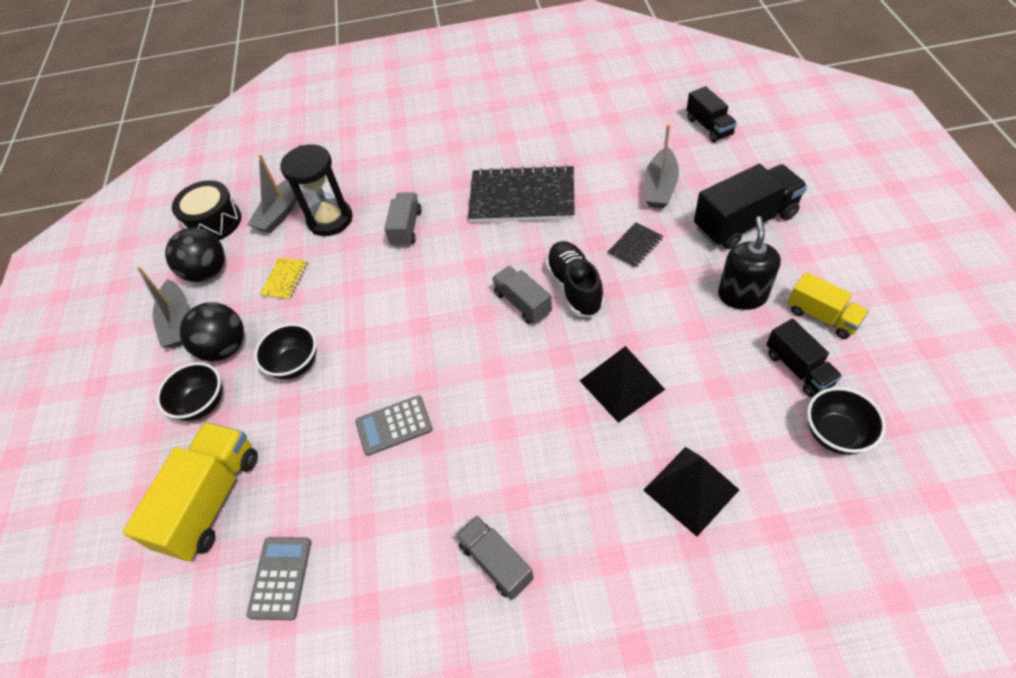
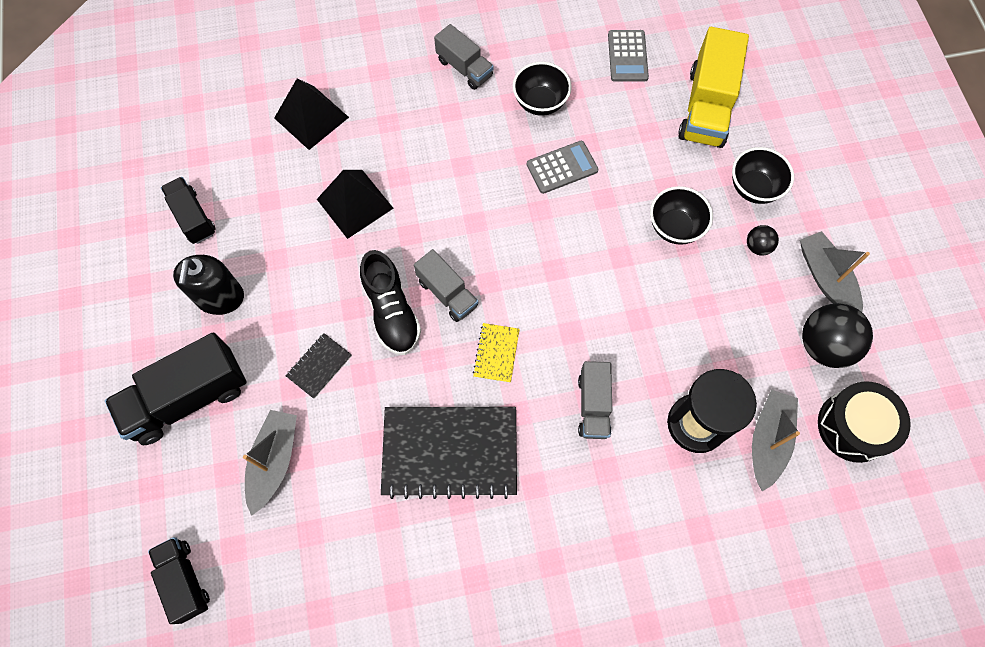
camera: 170 degrees right, 15 degrees up
black ball [180,302,244,362] -> black ball [747,225,779,255], size x0.50
yellow notebook [260,258,308,300] -> yellow notebook moved to [473,323,520,383]
yellow truck [788,272,869,339] -> none
black bowl [807,387,886,455] -> black bowl moved to [513,62,572,116]

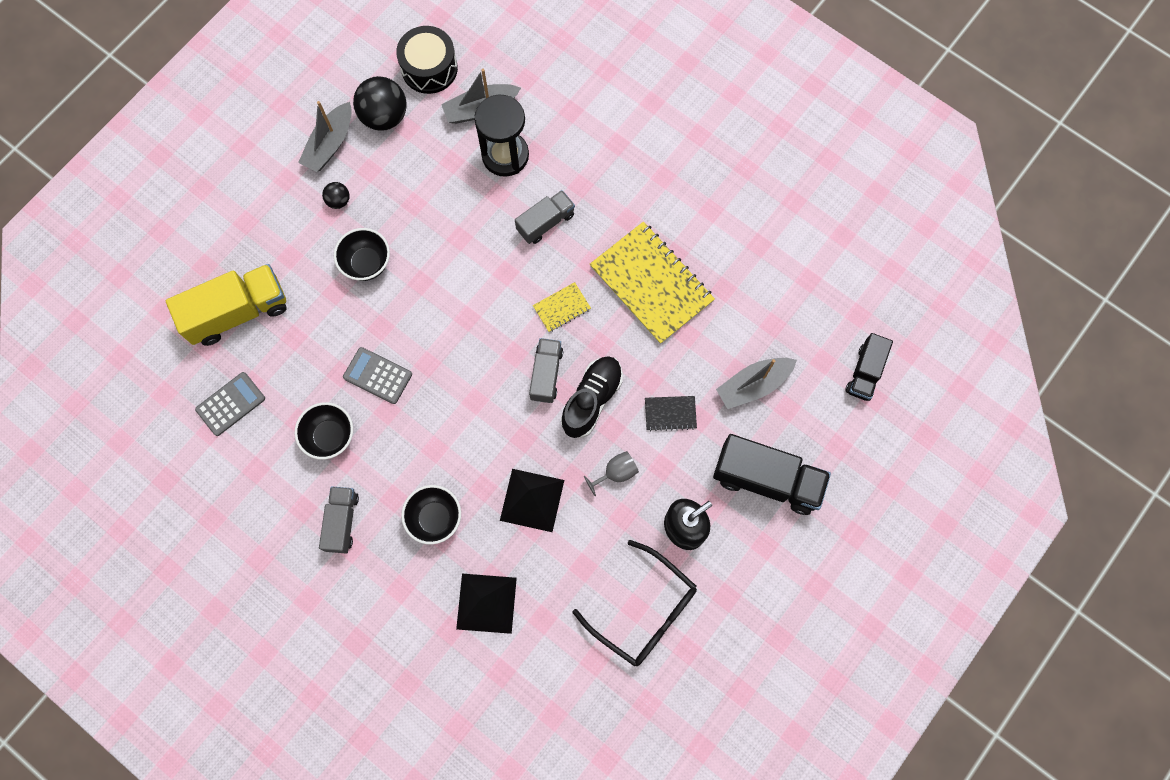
camera: 130 degrees left, 5 degrees up
black truck [161,177,215,244] -> black glasses [573,540,697,667]
black notebook [381,407,517,499] -> yellow notebook [590,222,715,344]
black bowl [732,147,794,204] -> black bowl moved to [401,485,461,545]
none -> grey goblet [584,451,639,496]

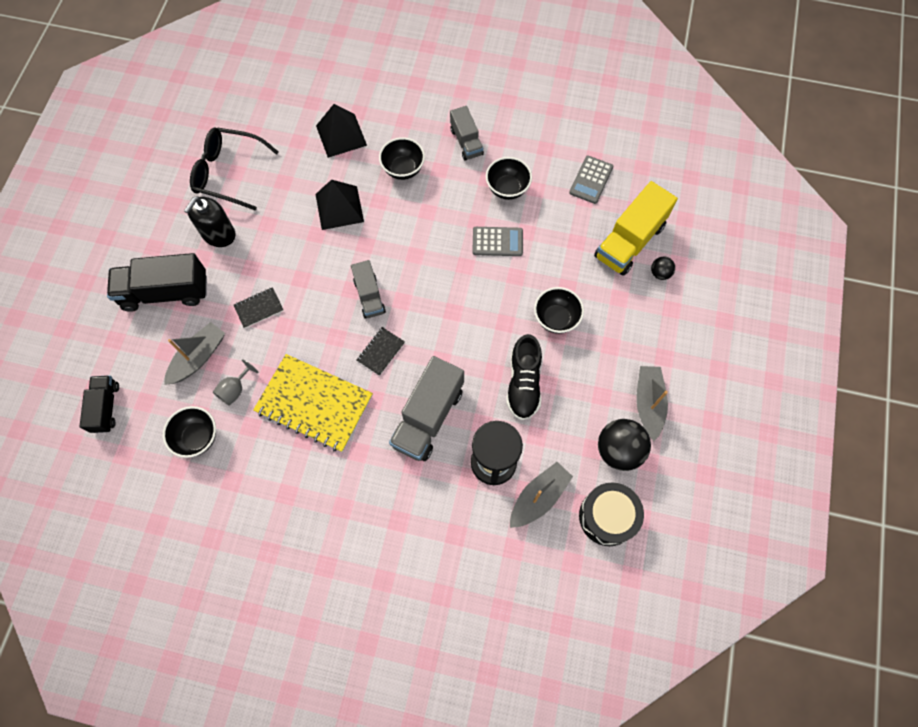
camera: 155 degrees right, 5 degrees down
black ball [322,182,350,209] -> black ball moved to [651,257,675,280]
grey truck [515,190,575,244] -> grey truck [389,356,464,461], size x1.69
yellow notebook [533,282,591,332] -> black notebook [357,327,405,376]
black shoe [561,356,623,438] -> black shoe moved to [506,334,542,420]
grey goblet [584,451,639,496] -> grey goblet moved to [213,359,258,406]
none -> black bowl [163,406,216,458]

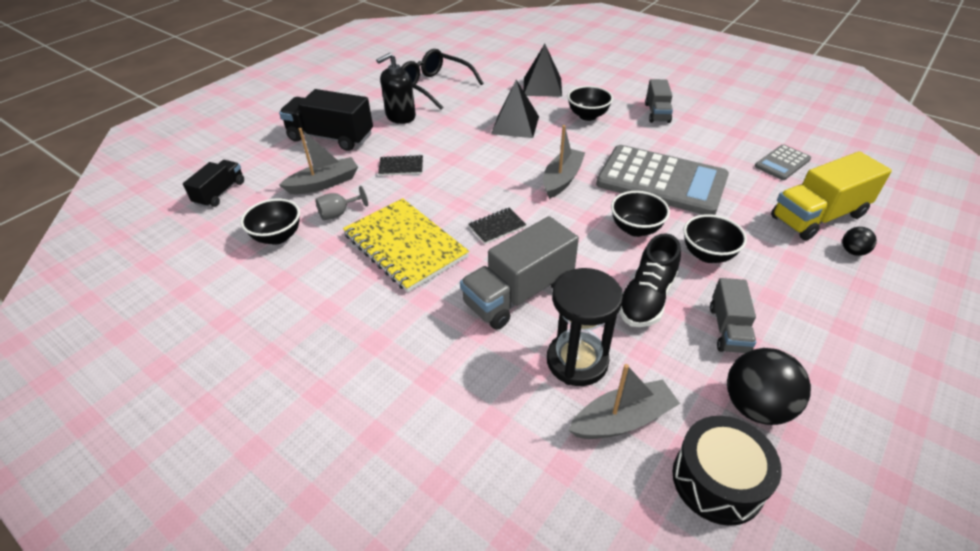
camera: 25 degrees right, 25 degrees down
grey truck [351,260,386,319] -> grey truck moved to [710,278,756,353]
grey calculator [472,227,523,256] -> grey calculator [596,145,729,215], size x2.13
black bowl [486,157,532,200] -> black bowl moved to [611,191,670,237]
grey boat [637,366,668,441] -> grey boat moved to [543,125,585,199]

